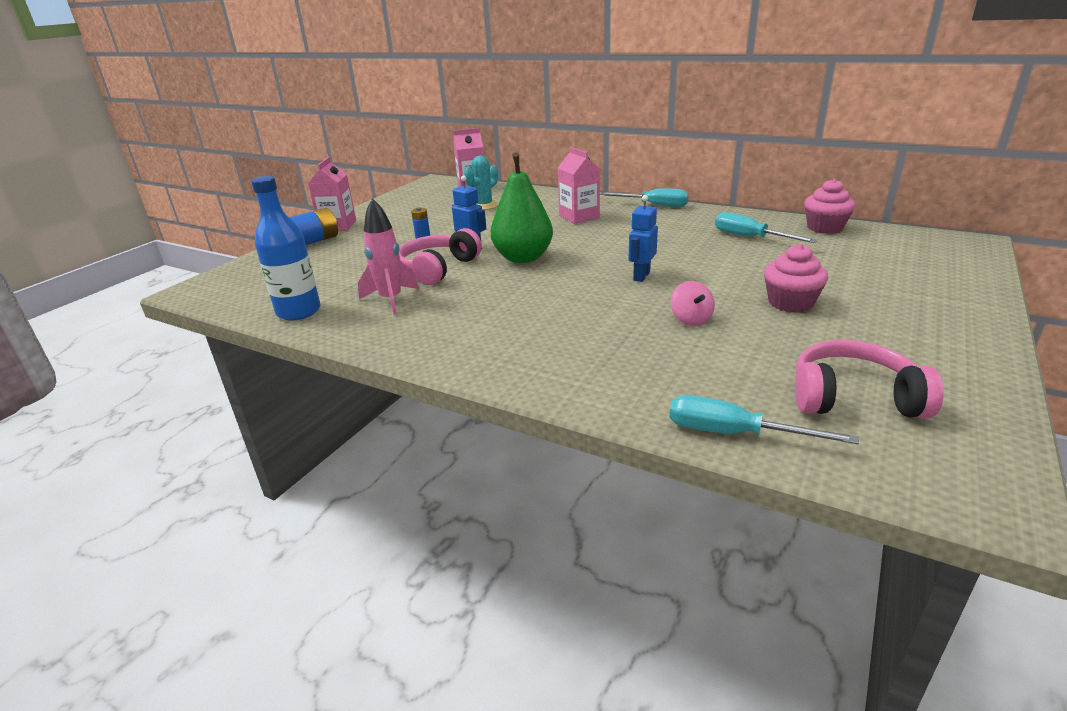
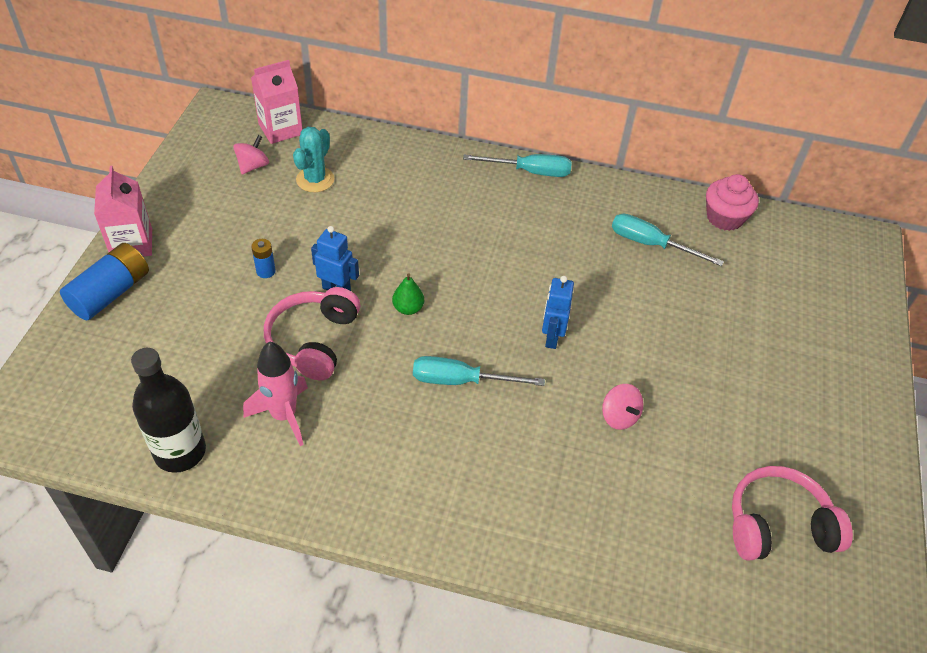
camera: 20 degrees left, 20 degrees up
blue bottle [251,176,321,320] -> black bottle [131,348,206,473]
green pear [491,152,553,263] -> green pear [392,273,424,315], size x0.44
pink carton [558,147,600,224] -> none
turquoise screwdriver [670,395,859,444] -> turquoise screwdriver moved to [413,356,545,386]
pink cupcake [764,244,828,313] -> none
none -> pink spinning top [233,135,269,174]

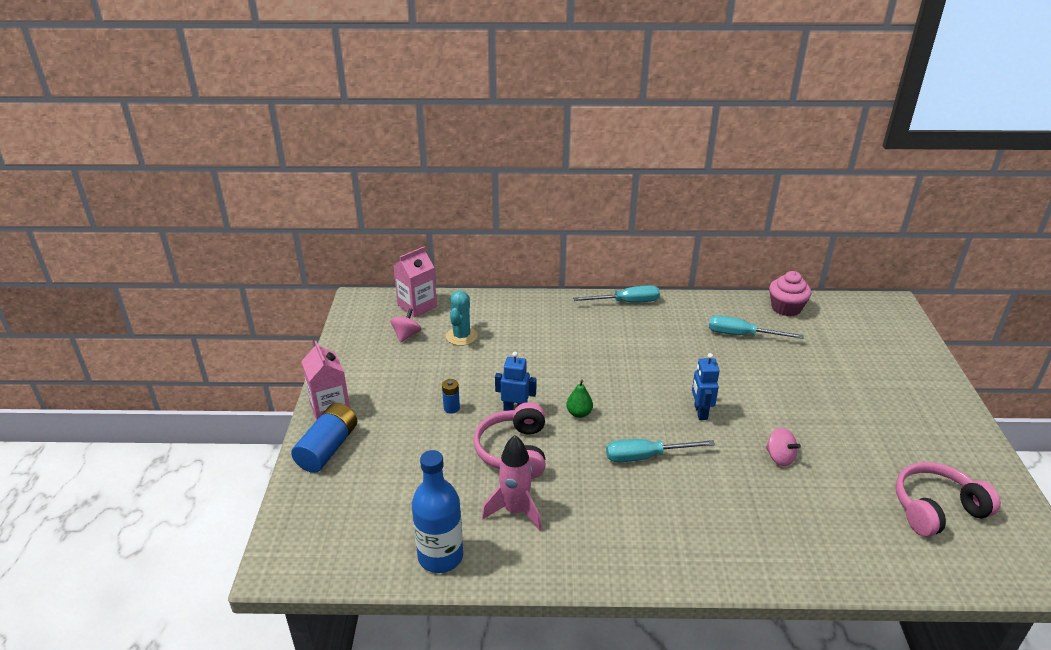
camera: 10 degrees left, 15 degrees down
black bottle [131,348,206,473] -> blue bottle [412,450,463,573]

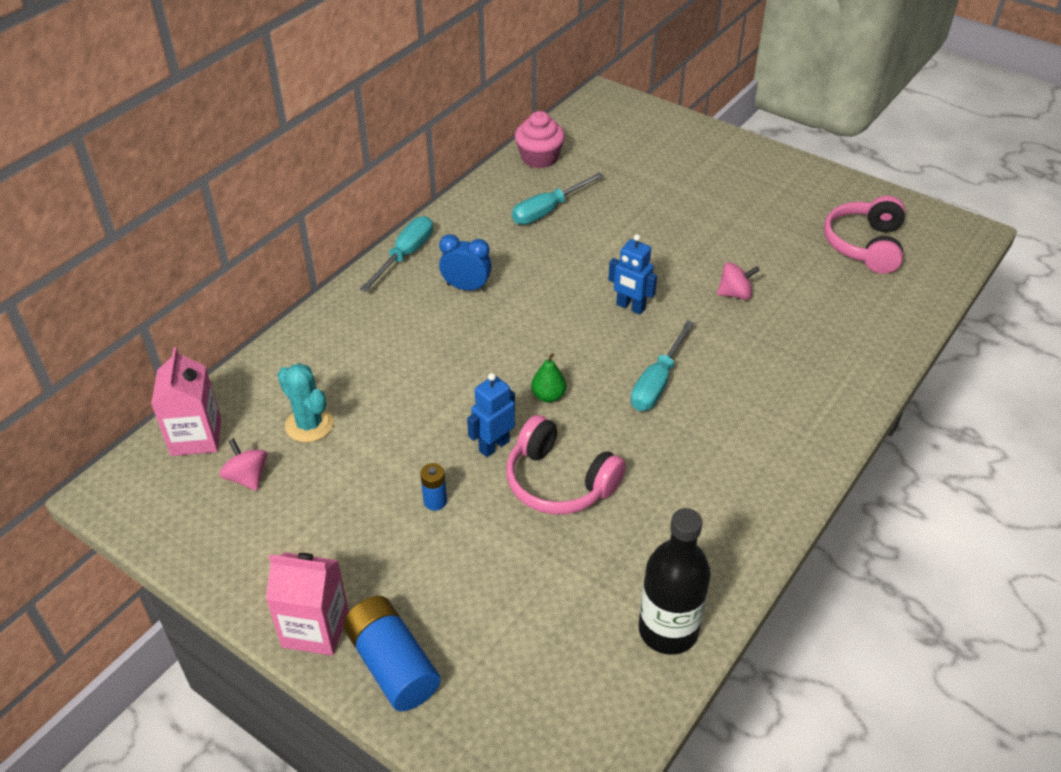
camera: 55 degrees left, 10 degrees up
blue bottle [412,450,463,573] -> black bottle [639,508,711,655]
pink rocket [482,435,542,531] -> none
none -> blue clock [439,234,492,292]

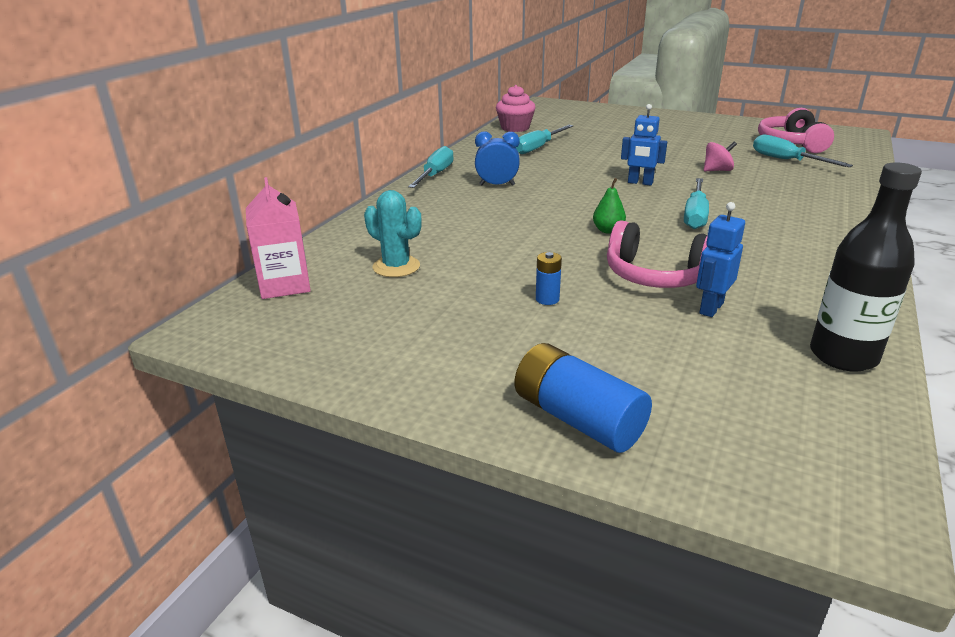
camera: 10 degrees left, 15 degrees down
pink spinning top [219,438,267,491] -> none
pink carton [266,552,349,656] -> none
blue robot [467,373,515,457] -> blue robot moved to [696,202,745,317]
none -> turquoise screwdriver [753,135,853,167]

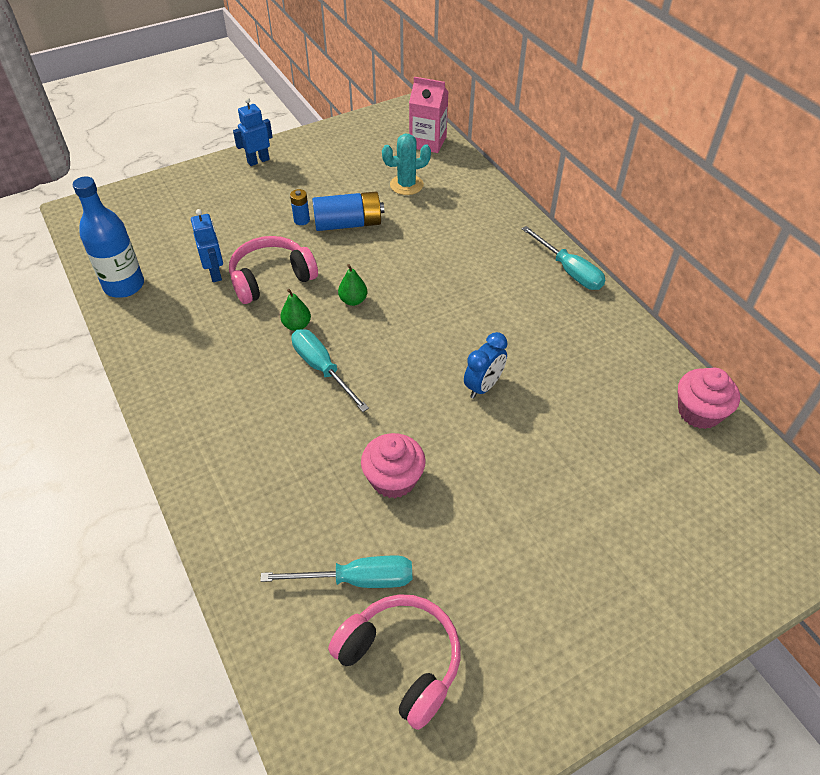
camera: 125 degrees right, 20 degrees up
blue clock [475,132,520,186] -> blue clock moved to [464,332,508,399]
blue battery [514,343,652,453] -> blue battery moved to [312,192,384,231]
turquoise screwdriver [516,125,574,154] -> none
blue robot [621,104,667,186] -> blue robot moved to [233,98,273,166]
pink spinning top [704,141,737,171] -> pink cupcake [361,433,426,498]
black bottle [810,162,922,372] -> blue bottle [73,176,144,298]
none -> green pear [280,289,311,331]

